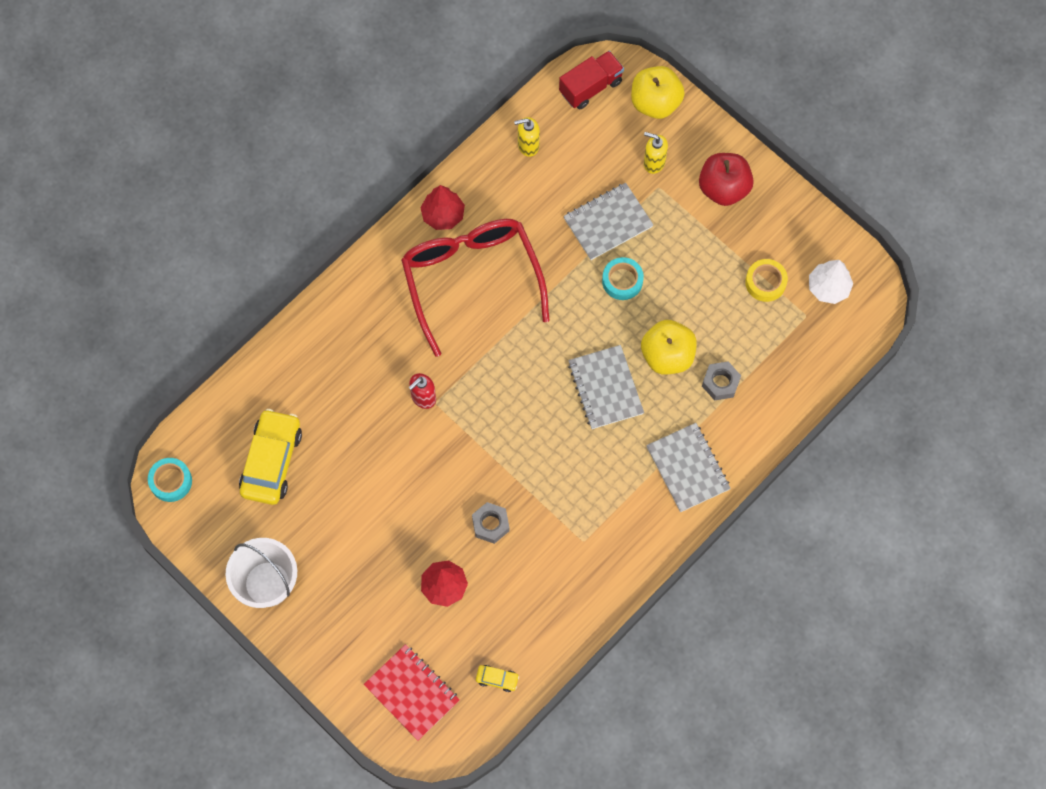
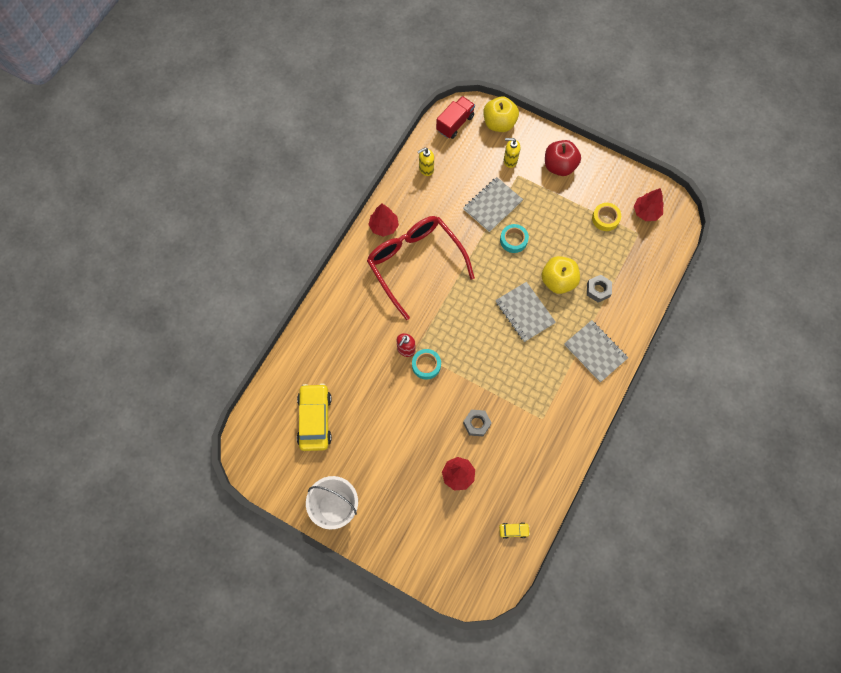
camera: 15 degrees left, 0 degrees up
turquoise tape [148,458,192,502] -> turquoise tape moved to [412,349,441,380]
red notebook [364,644,460,741] -> none
white tree [809,260,853,304] -> red tree [634,188,664,221]

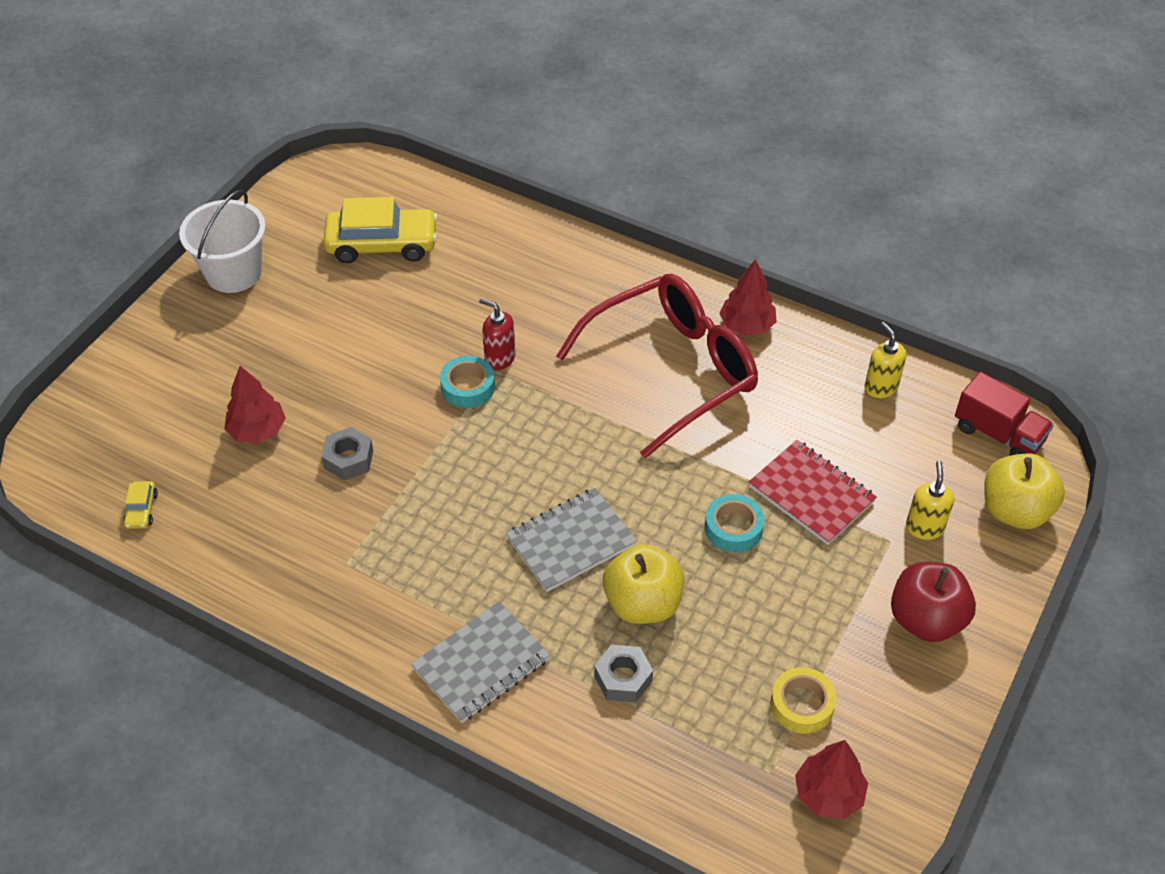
camera: 90 degrees right, 20 degrees down
grey notebook [464,177,523,232] -> red notebook [749,440,877,545]

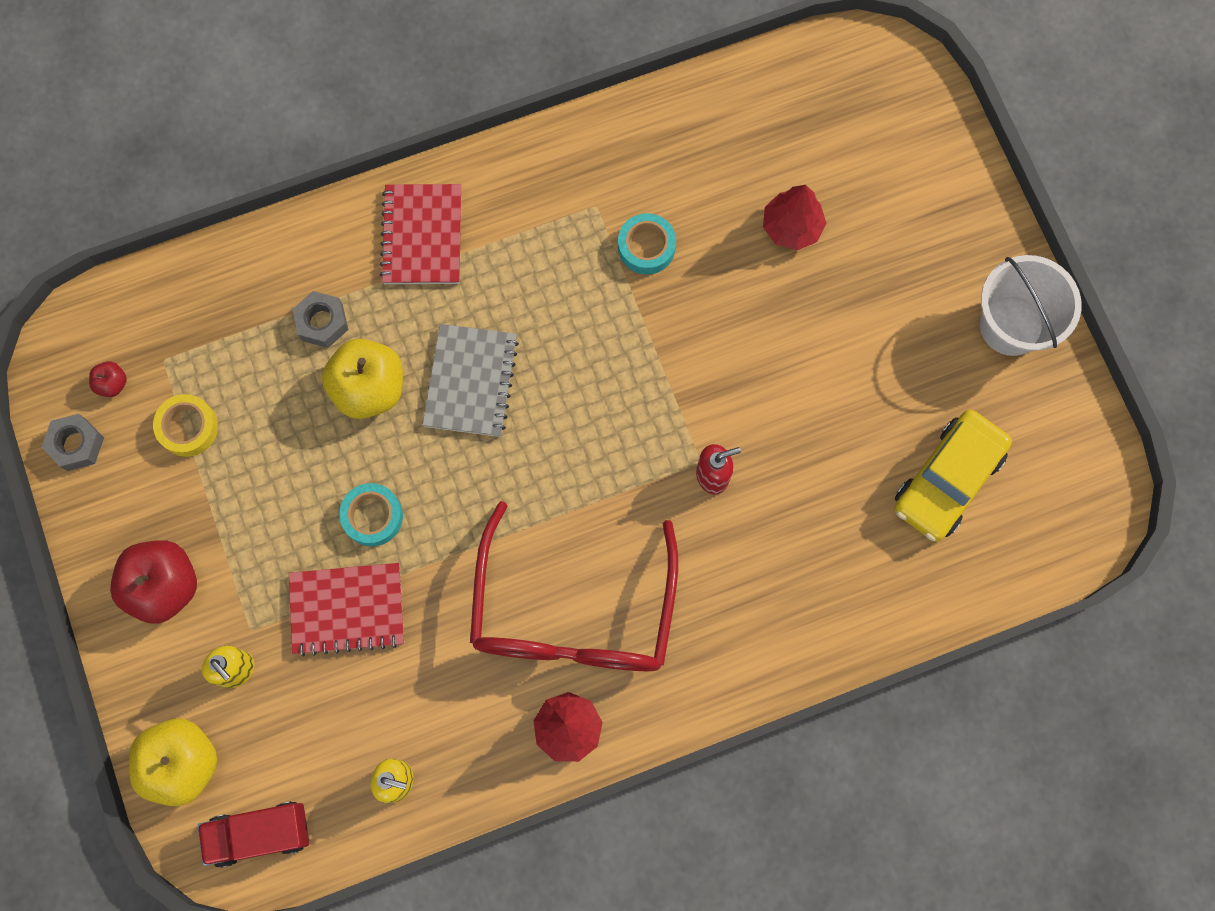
camera: 130 degrees right, 25 degrees up
yellow car [123,481,158,529] -> none
grey nut [321,427,373,480] -> grey nut moved to [42,414,104,471]
grey notebook [411,602,550,723] -> red notebook [380,184,461,284]
turquoise tape [440,356,495,408] -> turquoise tape moved to [618,213,676,275]
red tree [795,740,868,819] -> red apple [89,361,127,397]

